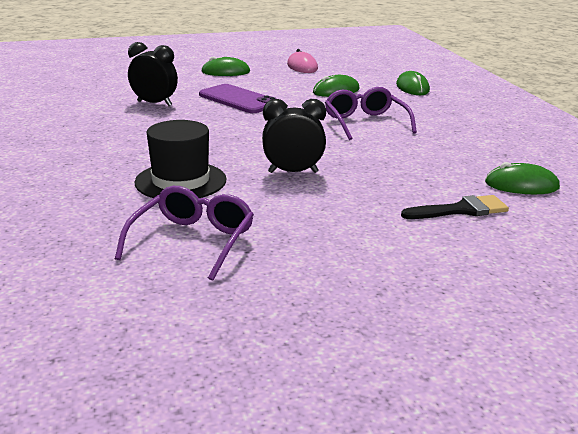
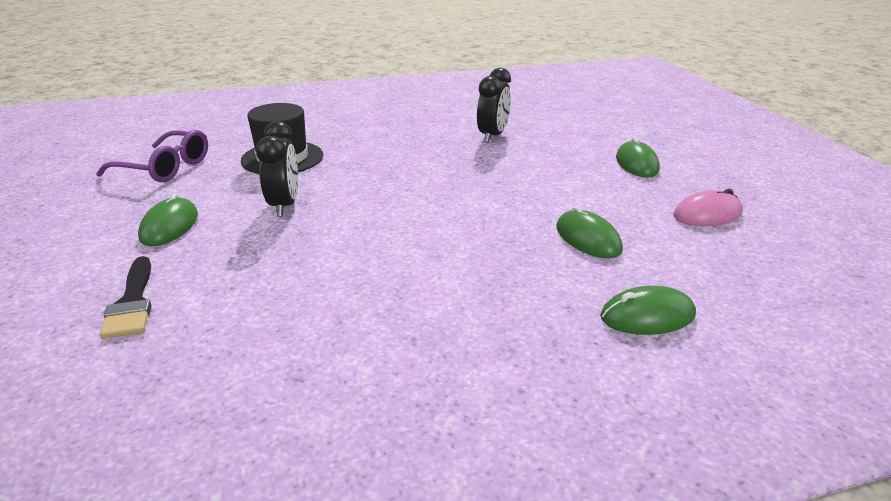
camera: 90 degrees right, 5 degrees up
purple phone [199,84,277,113] -> none
purple glasses [325,87,417,140] -> none
green mouse [485,162,560,194] -> green mouse moved to [138,193,198,246]

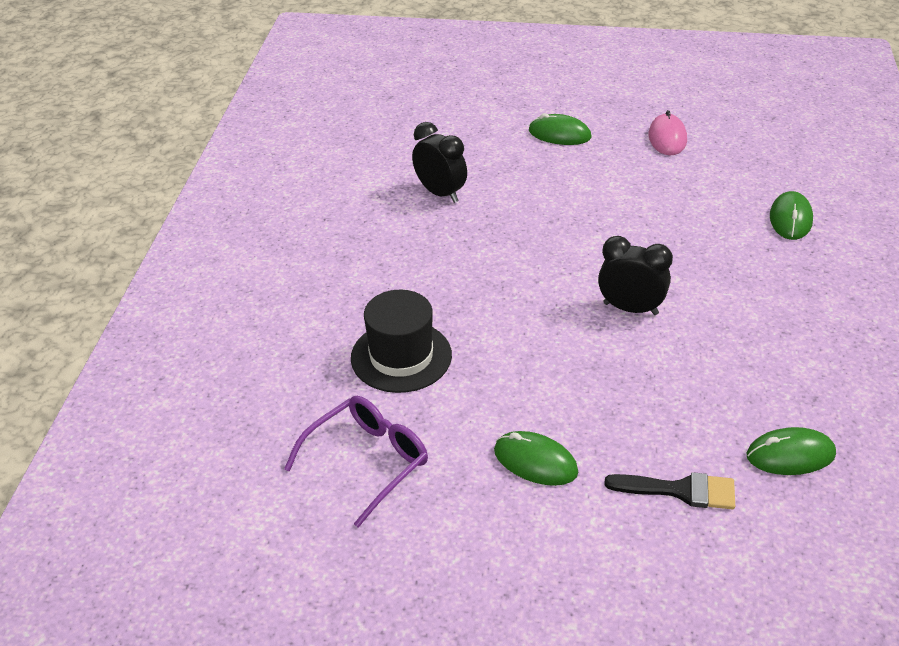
camera: 65 degrees left, 10 degrees up
black clock [256,121,298,217] -> black clock moved to [598,236,673,315]
green mouse [556,206,623,258] -> green mouse moved to [746,427,836,475]

